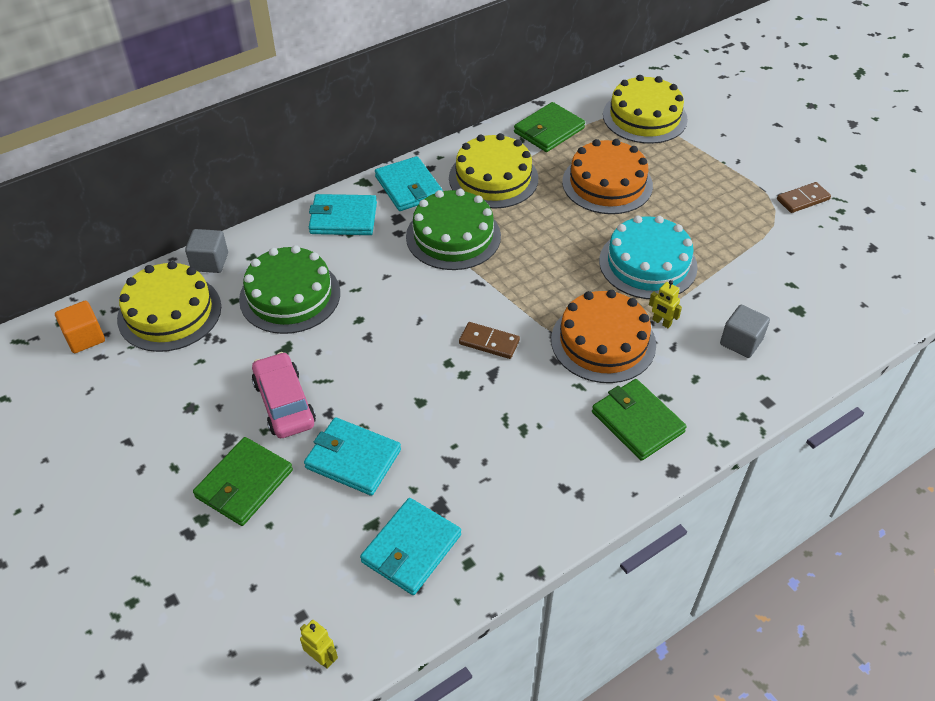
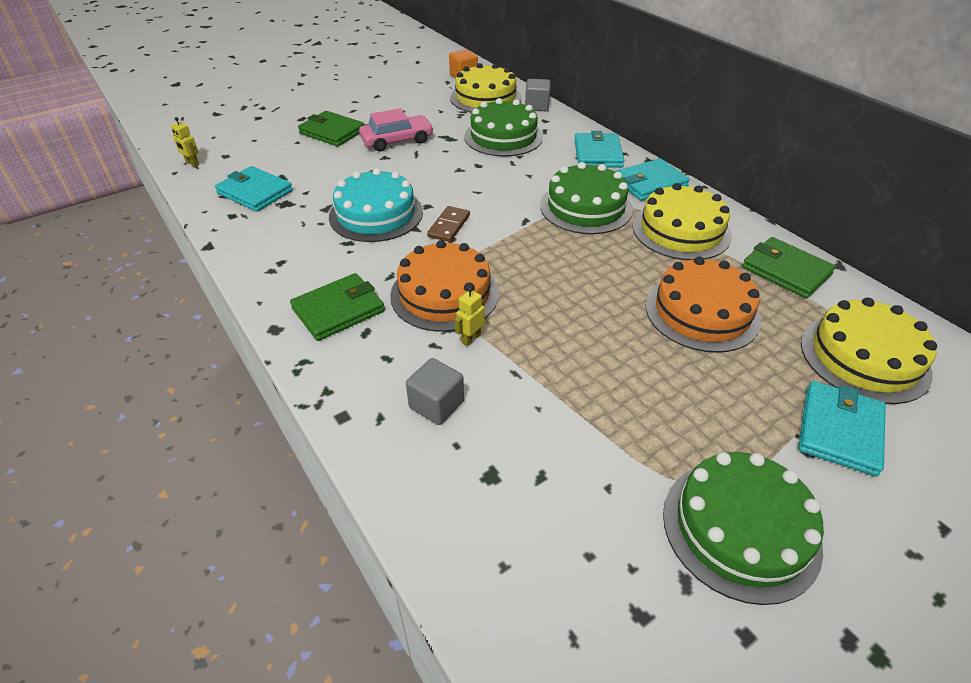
camera: 90 degrees right, 5 degrees down
yellow robot [300,620,338,669] -> yellow robot turned 90 degrees clockwise [171,117,199,167]
turquoise wallet [304,417,401,496] -> turquoise wallet moved to [798,381,886,477]
turquoise cake [599,216,698,299] -> turquoise cake moved to [329,168,423,242]
brown domino [777,182,831,213] -> green cake [663,452,824,605]

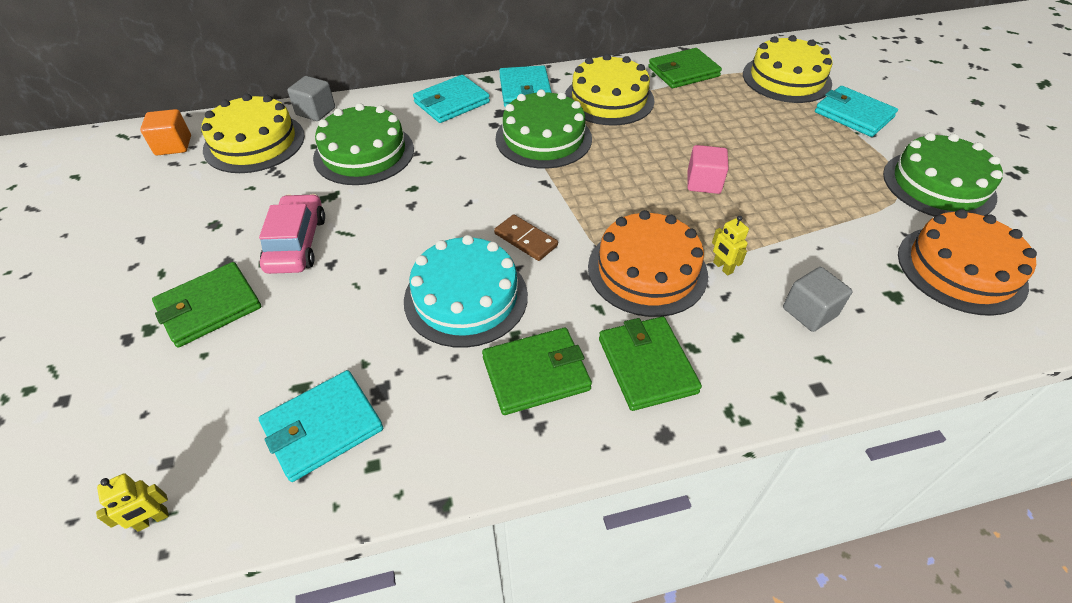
camera: 70 degrees left, 5 degrees up
turquoise wallet [574,131,625,168] -> turquoise wallet turned 60 degrees counterclockwise [413,75,490,123]
orange cake [645,257,761,353] -> orange cake moved to [898,209,1037,316]
none -> green wallet [482,327,592,415]
none -> pink cube [687,145,729,194]

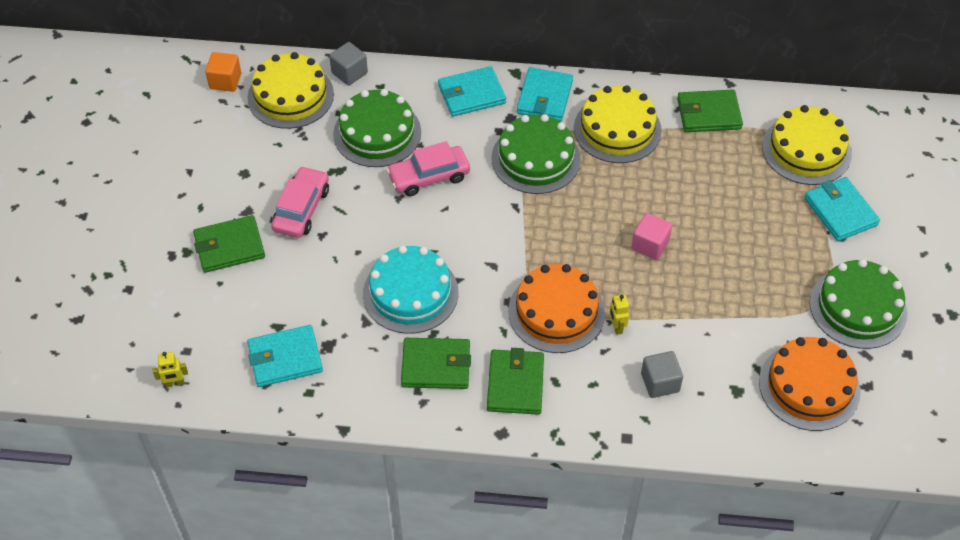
camera: 20 degrees right, 5 degrees up
brown domino [494,215,558,261] -> none
none -> pink car [386,141,470,196]

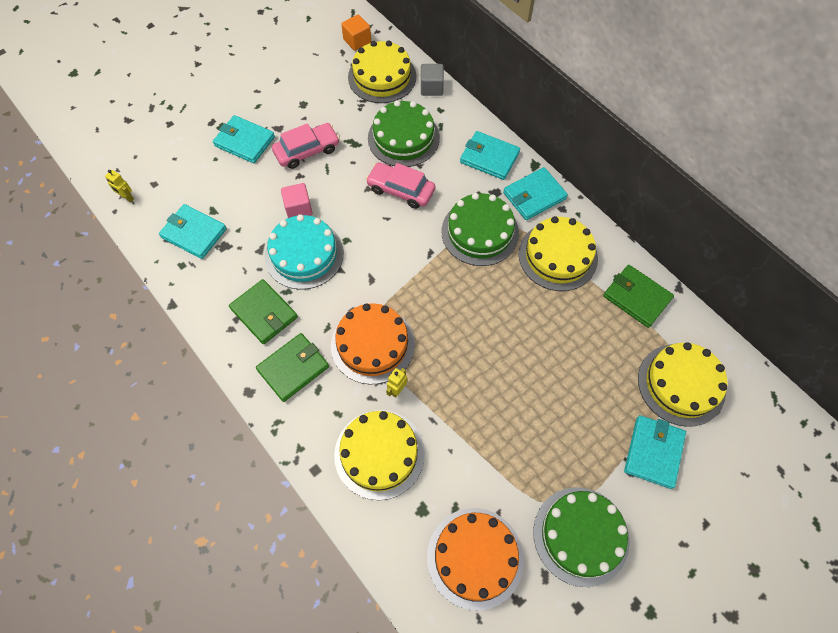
camera: 45 degrees right, 10 degrees up
green wallet [193,215,265,273] -> turquoise wallet [213,115,275,163]
pink cube [631,213,672,260] -> pink cube moved to [281,183,313,218]
grey cube [641,351,683,398] -> yellow cake [334,410,425,500]

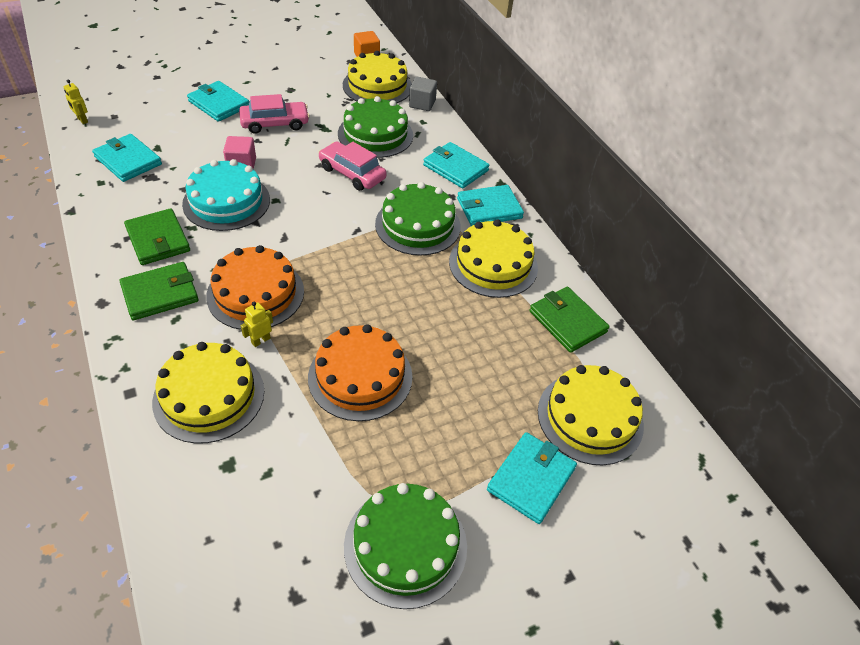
camera: 10 degrees right, 15 degrees down
orange cake [427,508,524,610] -> orange cake moved to [308,324,413,421]

